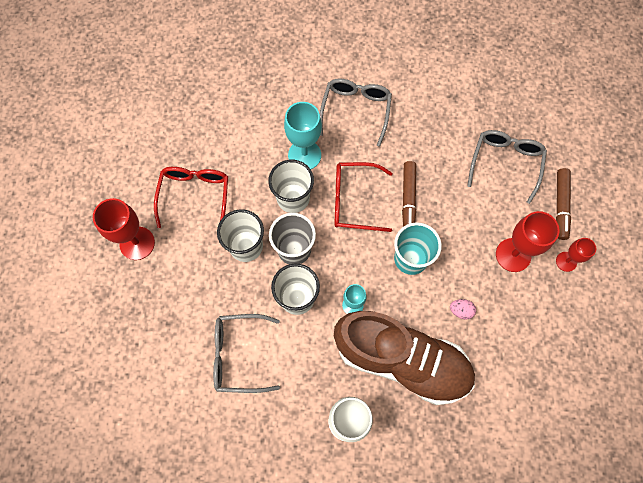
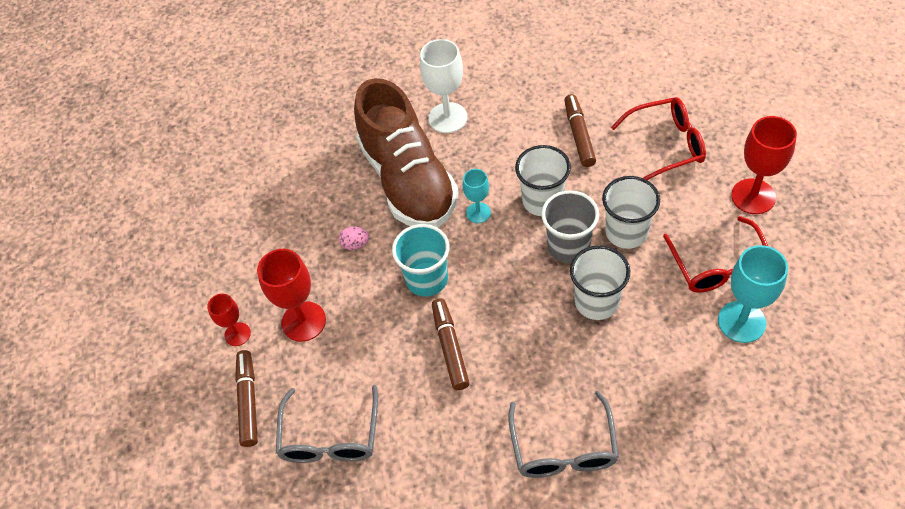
camera: 170 degrees right, 15 degrees down
grey glasses [213,314,280,393] -> brown marker [564,94,596,167]
turquoise goblet [284,102,322,169] -> turquoise goblet moved to [718,245,788,343]
red glasses [334,162,392,232] -> red glasses moved to [611,97,706,180]
brown shoe [334,311,475,405] -> brown shoe turned 120 degrees counterclockwise [354,78,458,228]

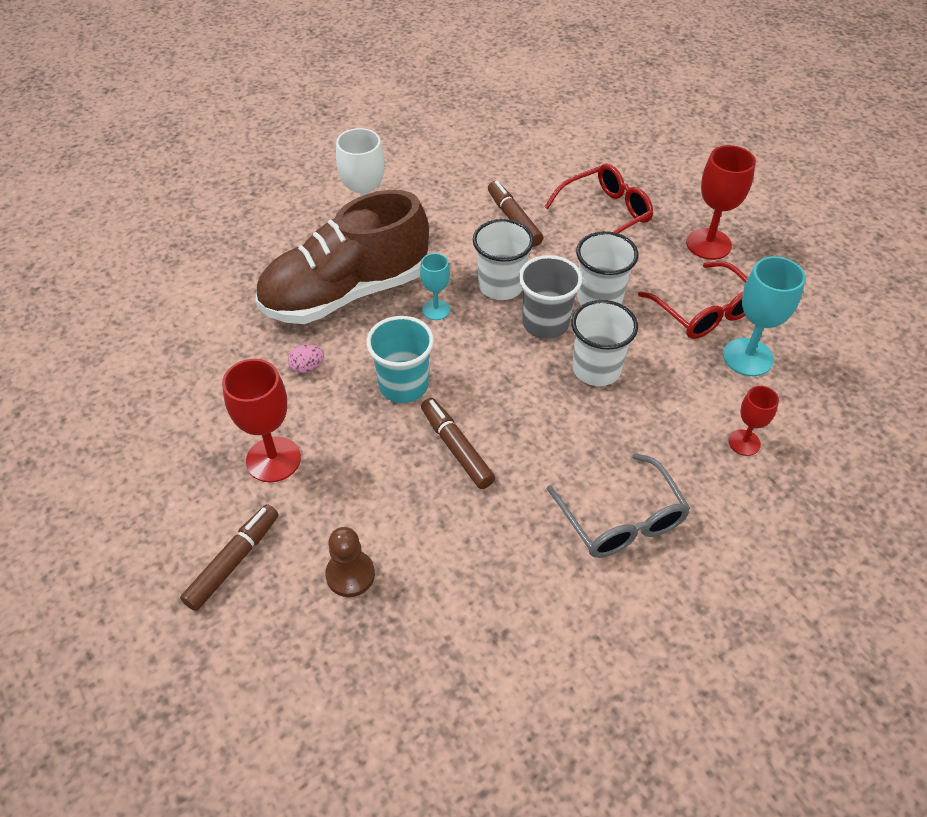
camera: 25 degrees left, 5 degrees down
red goblet [207,293,251,346] -> red goblet moved to [728,386,779,456]
brown marker [235,350,258,447] -> brown marker turned 60 degrees clockwise [180,504,279,611]
grey glasses [276,385,378,463] -> brown pawn [325,527,375,597]
brown shoe [354,78,458,228] -> brown shoe turned 105 degrees clockwise [255,190,429,324]

